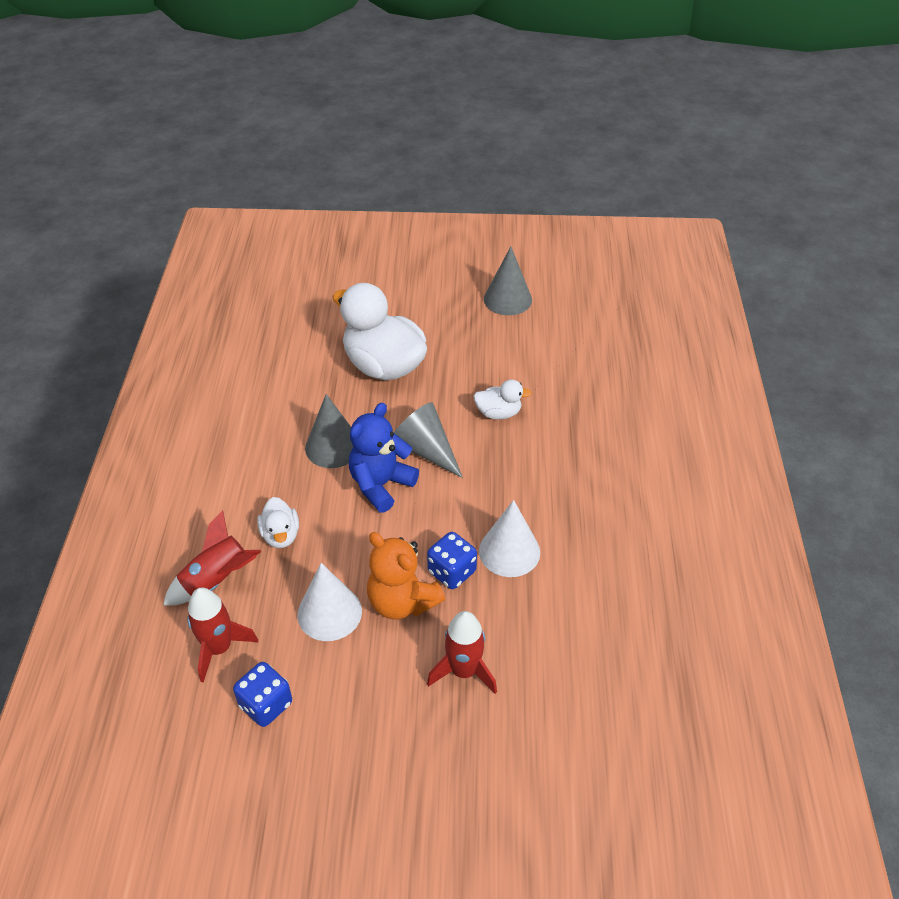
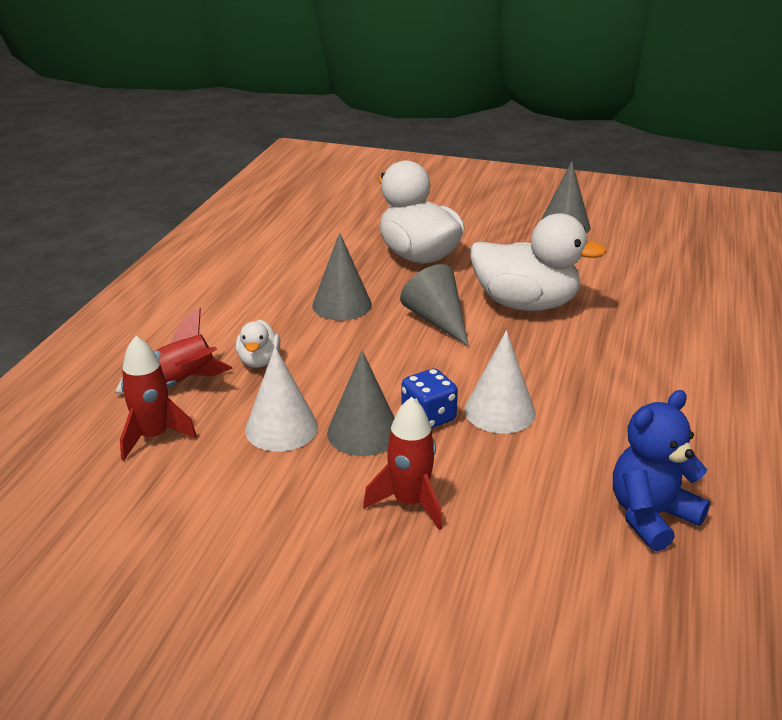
camera: 15 degrees right, 15 degrees down
blue dice [233,662,292,727] -> none
blue teddy bear [349,403,419,513] -> blue teddy bear moved to [613,390,710,552]
orange teddy bear [367,532,445,619] -> grey cone [327,350,395,456]
white duck [473,380,532,420] -> white duck [470,213,607,311], size x2.10

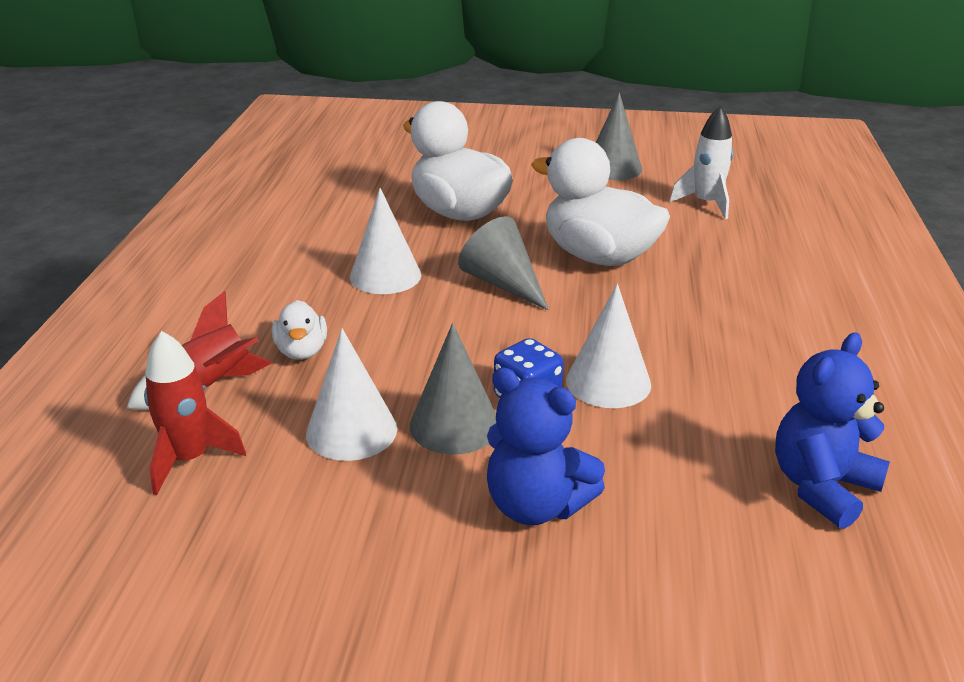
camera: 10 degrees left, 0 degrees up
grey cone [312,232,372,321] -> white cone [350,188,421,294]
red rocket [363,397,442,530] -> blue teddy bear [487,367,605,525]
white duck [470,213,607,311] -> white duck turned 150 degrees counterclockwise [531,138,670,266]
none -> white rocket [670,106,733,219]

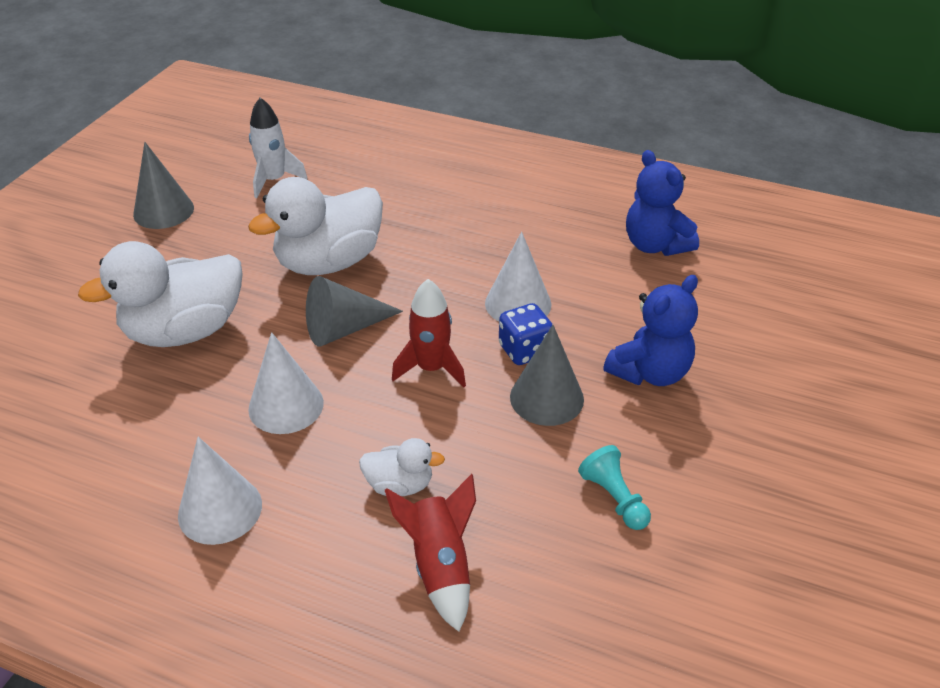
camera: 75 degrees left, 10 degrees up
red rocket [144,331,246,495] -> red rocket moved to [392,279,466,388]
white cone [306,328,397,461] -> white cone moved to [178,437,262,545]
none -> turquoise pawn [578,445,651,530]

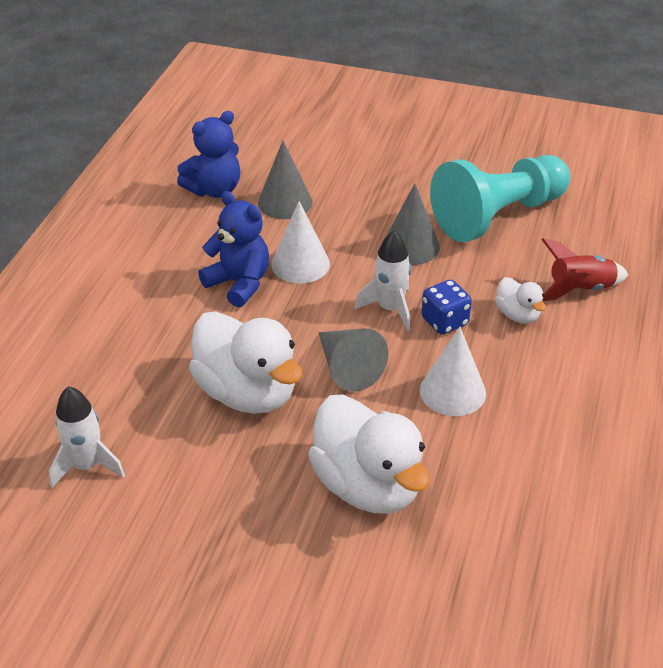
camera: 95 degrees left, 0 degrees up
grey cone [133,142,194,229] -> grey cone moved to [258,141,313,219]
white cone [178,437,262,545] -> none
white duck [359,438,445,496] -> white duck turned 150 degrees clockwise [495,277,546,324]
red rocket [392,279,466,388] -> white rocket [355,231,411,331]
blue dice [499,303,553,365] -> blue dice moved to [421,280,472,334]
turquoise pawn [578,445,651,530] -> turquoise pawn [430,155,570,242], size x2.50
blue teddy bear [603,275,698,386] -> blue teddy bear moved to [198,191,269,307]

